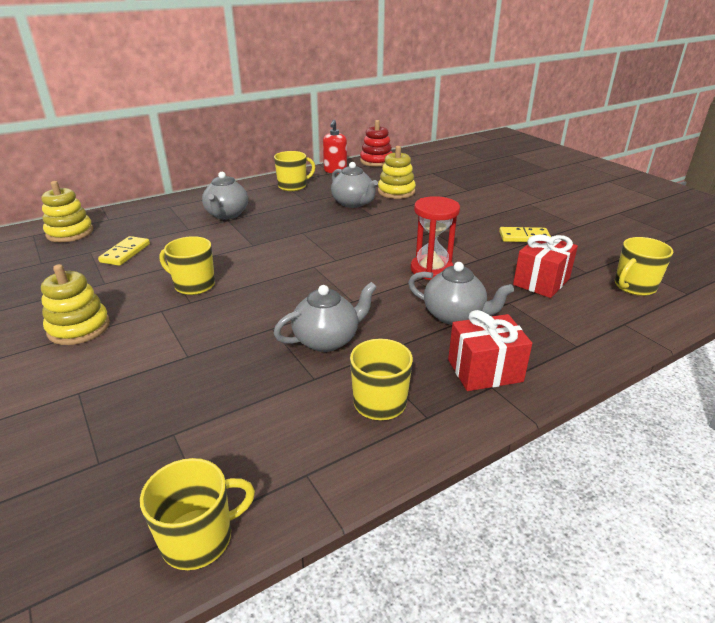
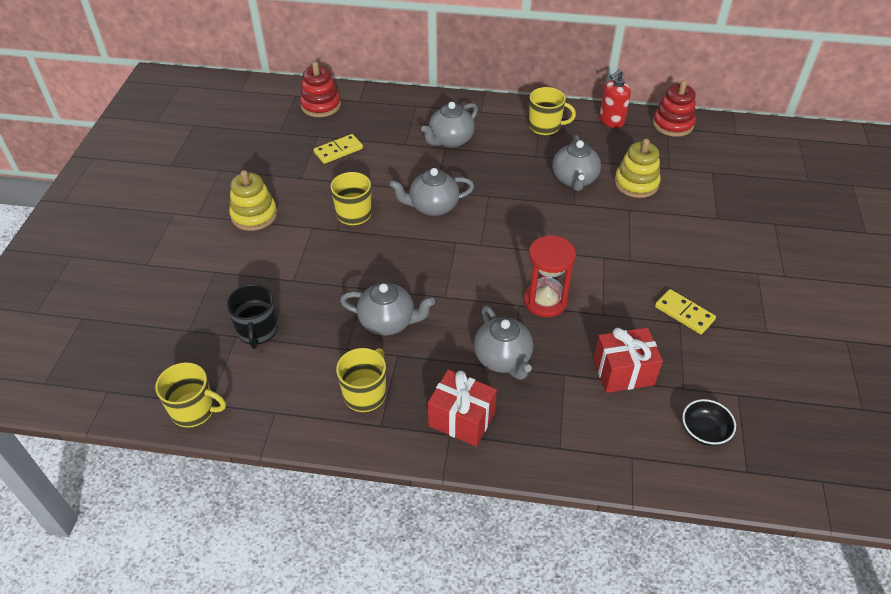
camera: 40 degrees right, 15 degrees up
yellow stacking toy [41,181,93,242] -> red stacking toy [300,62,341,117]
yellow mug [615,237,674,296] -> black bowl [682,399,736,446]
none -> black mug [226,284,278,349]
none -> grey teapot [390,168,474,216]

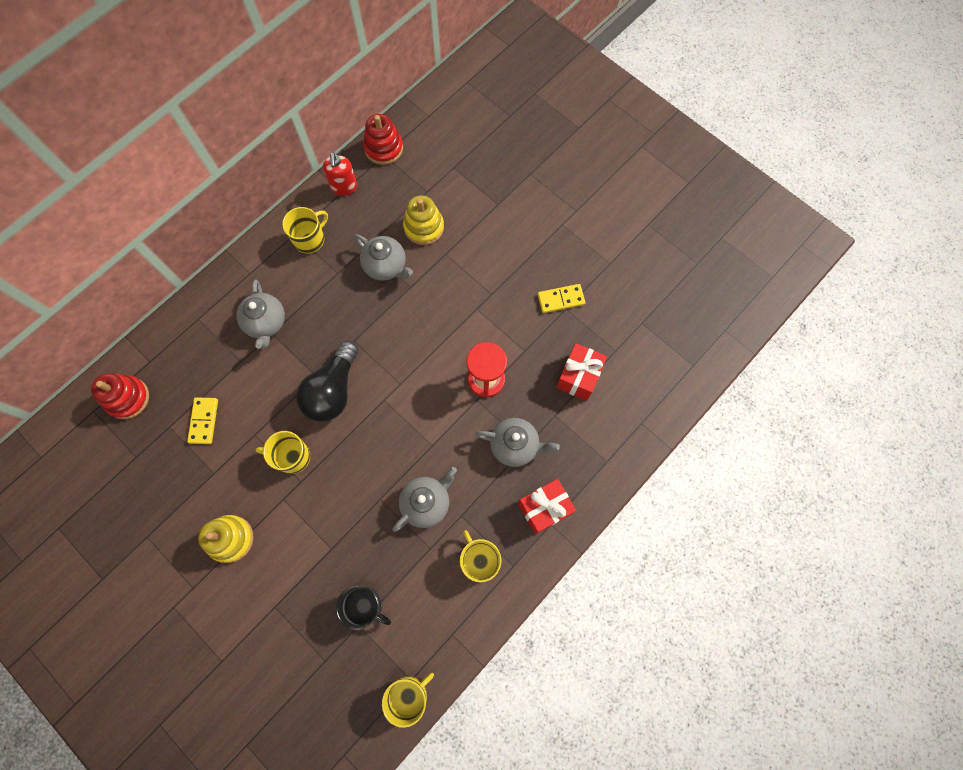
camera: 55 degrees left, 25 degrees up
grey teapot [390,168,474,216] -> black light bulb [296,341,359,422]
black bowl [682,399,736,446] -> none

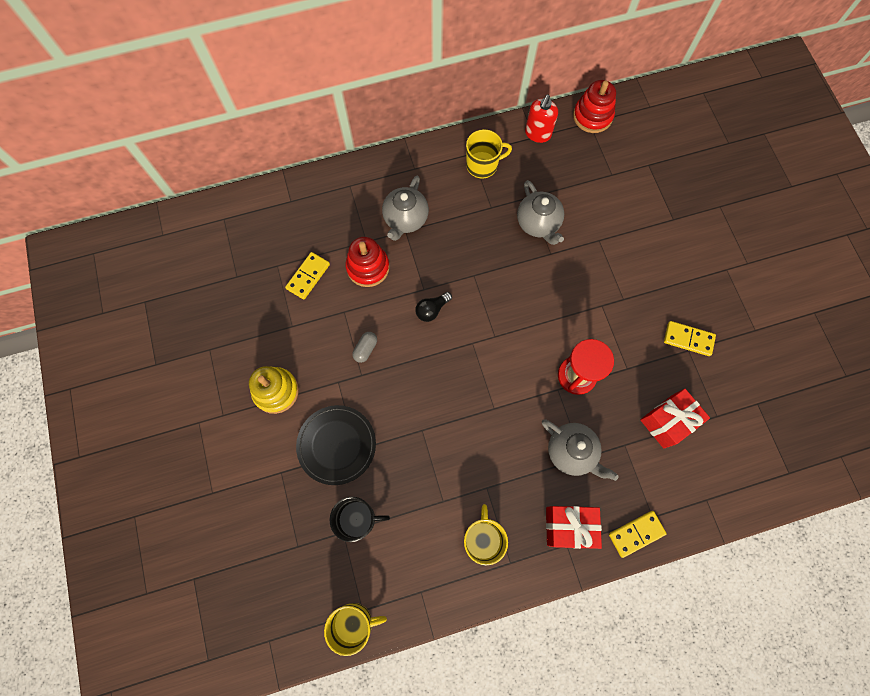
camera: 30 degrees right, 0 degrees up
red stacking toy [91,373,149,419] -> red stacking toy moved to [345,237,390,287]
yellow mug [256,431,310,474] -> grey capsule [352,332,377,363]
black light bulb [296,341,359,422] -> black light bulb [415,292,452,322], size x0.47
black mug [336,585,391,630] -> black mug turned 60 degrees counterclockwise [329,497,390,542]
grey teapot [393,467,457,532] -> none
yellow stacking toy [403,195,444,245] -> none
none -> black plate [296,405,376,485]
none -> yellow domino [609,511,666,558]

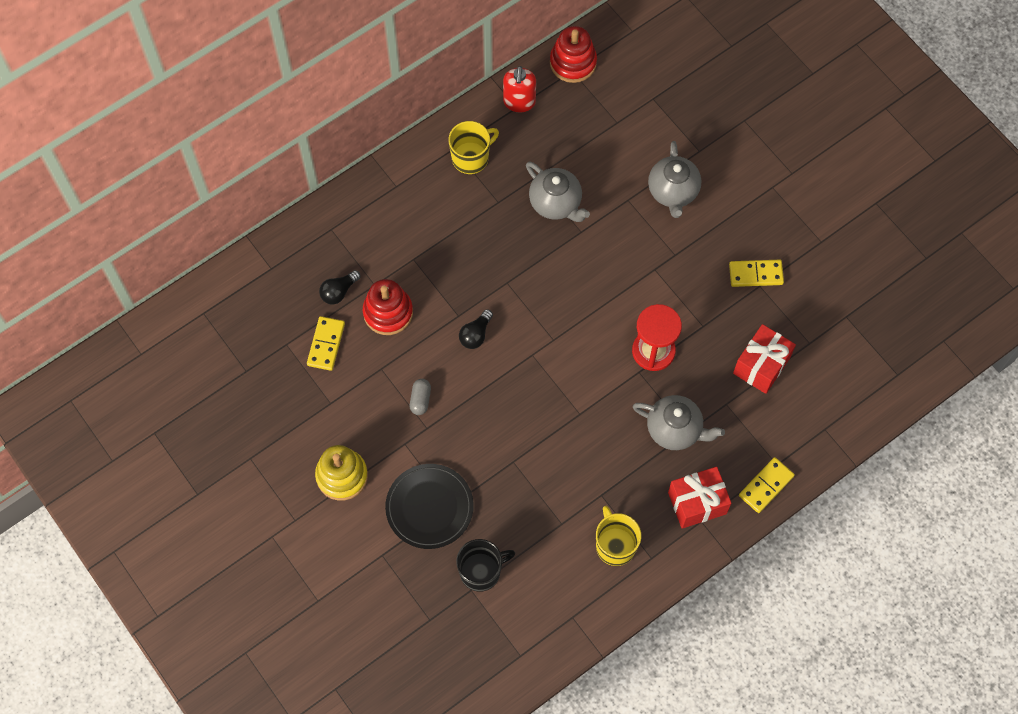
camera: 20 degrees left, 5 degrees down
yellow mug [324,603,387,656] -> none
grey teapot [382,176,429,241] -> grey teapot moved to [648,141,701,218]
none -> black light bulb [319,270,361,305]

